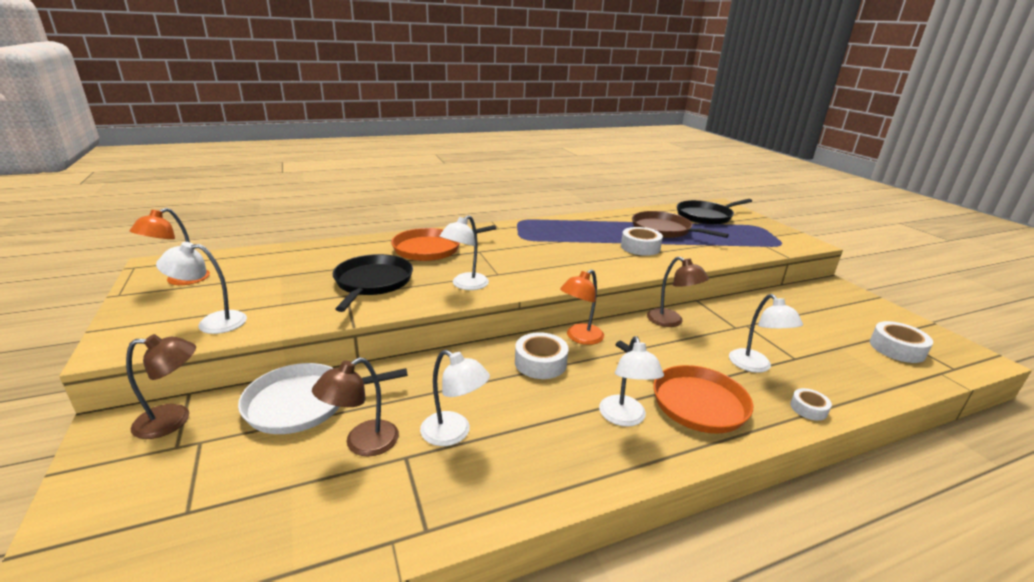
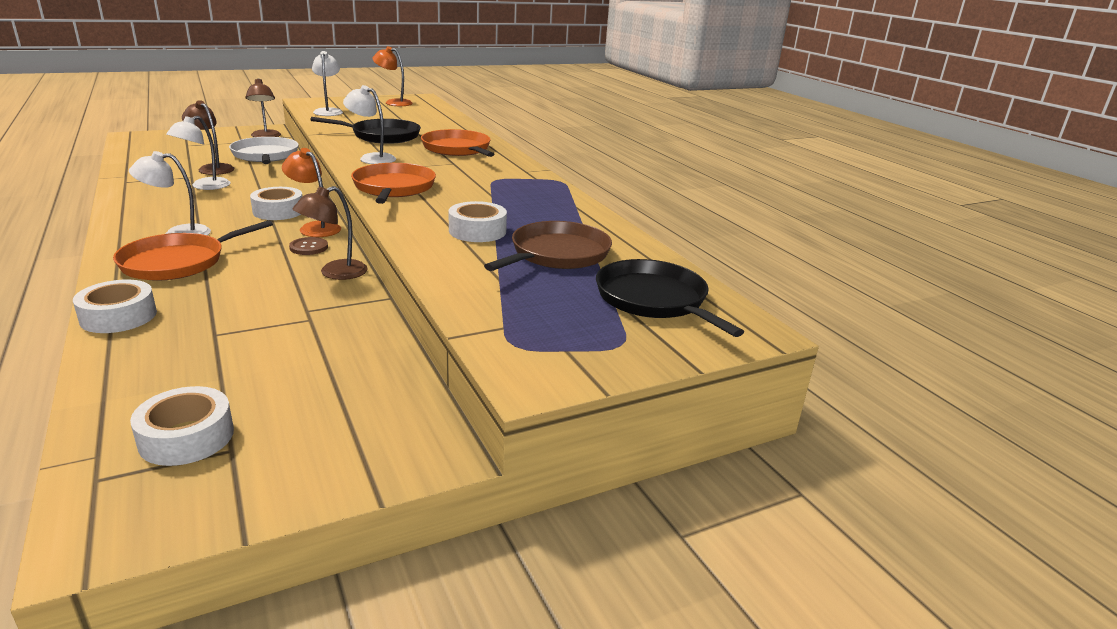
camera: 85 degrees right, 0 degrees up
white lamp [729,294,803,373] -> none
white tape [790,388,832,421] -> white tape [73,280,157,333], size x1.70
none -> brown button [289,237,328,255]
none -> orange pan [351,163,436,204]

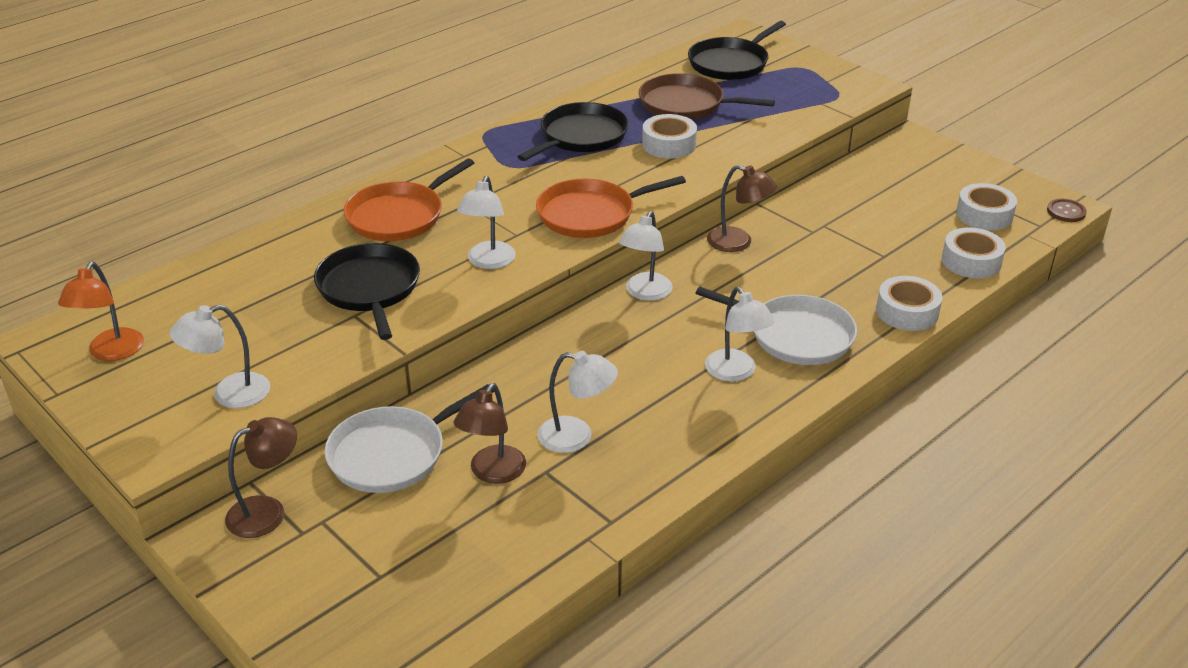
camera: 105 degrees left, 10 degrees up
orange pan [113,220,273,281] -> white pan [695,286,857,365]
white tape [250,187,303,220] -> white tape moved to [942,227,1006,278]
orange lamp [282,148,341,237] -> white lamp [619,211,673,301]
brown button [289,237,328,255] -> brown button moved to [1047,199,1087,222]
none -> black pan [518,102,629,161]

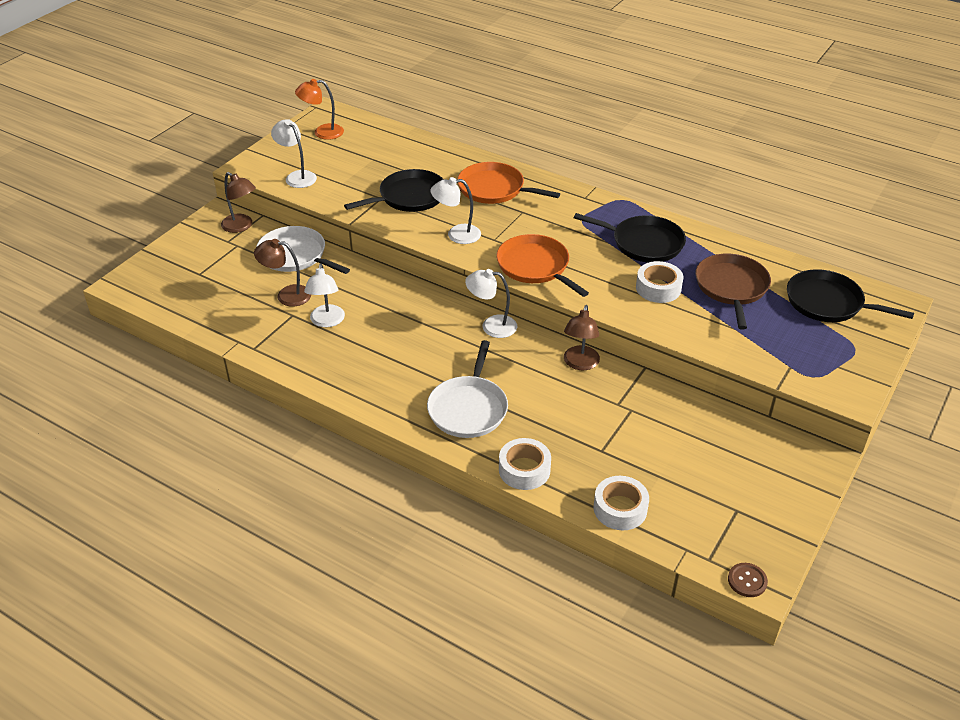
camera: 75 degrees right, 5 degrees up
white lamp [705,287,775,382] -> none
white tape [956,183,1017,230] -> none

